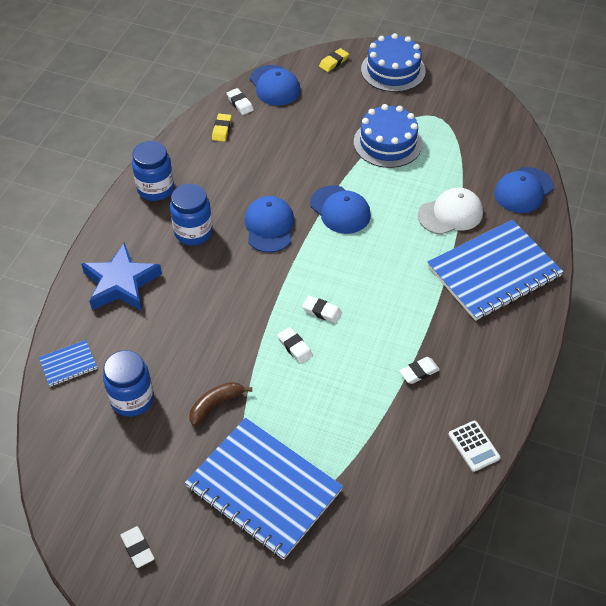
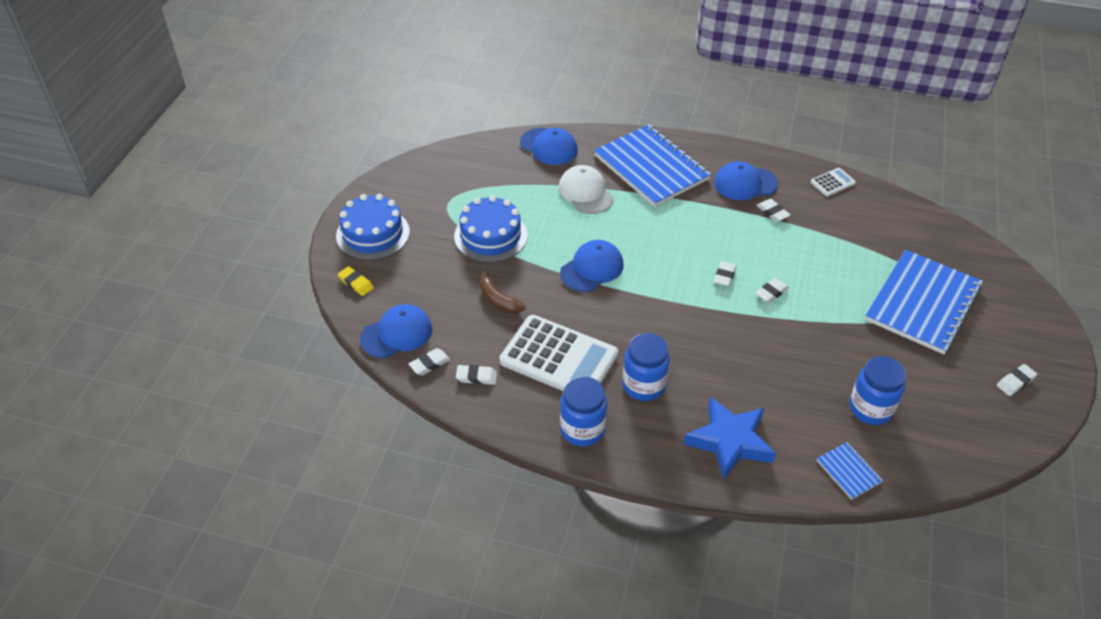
camera: 95 degrees left, 5 degrees down
brown banana [189,382,252,426] -> brown banana moved to [480,271,526,313]
yellow eraser [212,114,232,142] -> white eraser [456,365,497,385]
blue cap [245,196,295,253] -> blue cap moved to [714,161,778,200]
none -> white calculator [500,315,618,391]

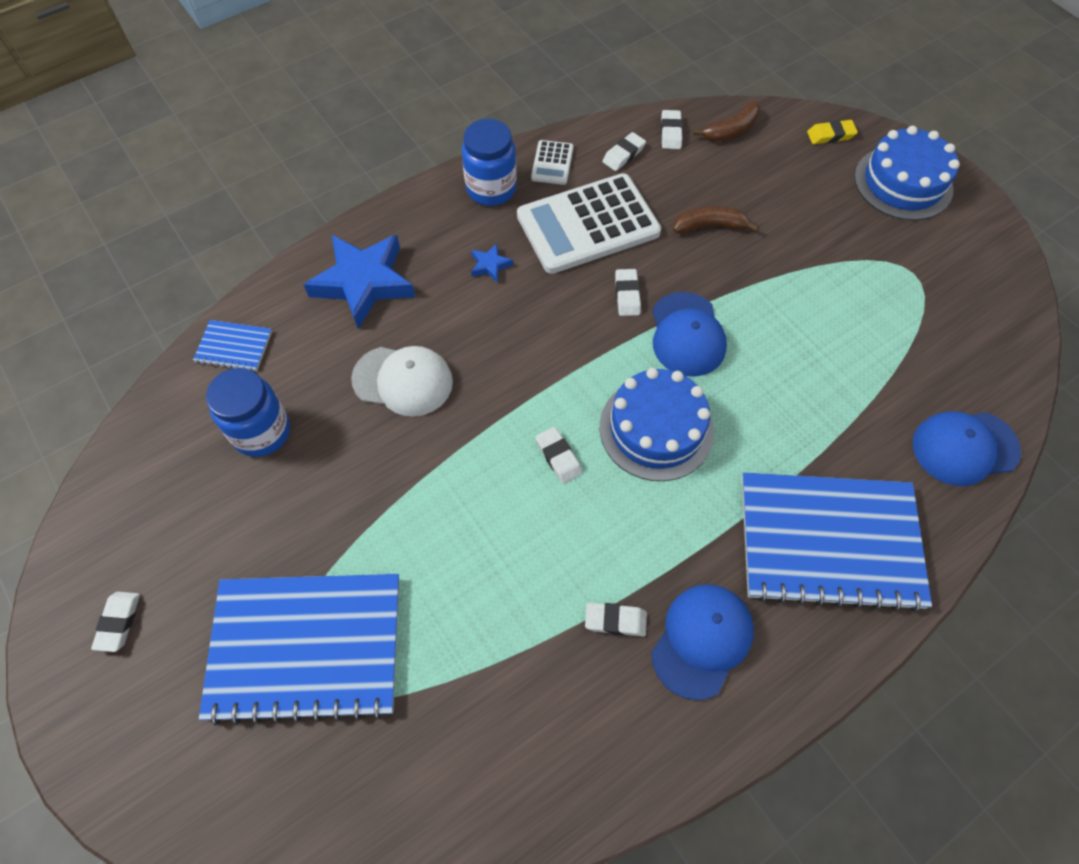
camera: 130 degrees right, 15 degrees up
blue cap [360,304,432,358] -> brown banana [693,101,760,142]
blue cake [454,195,528,263] -> blue cake moved to [600,368,714,481]
white cap [558,165,614,214] -> white cap moved to [351,346,453,417]
blue jar [622,333,670,401] -> blue star [471,243,513,283]
white eraser [755,278,789,303] -> white eraser moved to [615,269,641,316]
white calculator [810,168,856,196] -> white calculator moved to [531,140,573,185]
blue notebook [865,250,983,354] -> blue notebook turned 75 degrees counterclockwise [199,574,399,726]

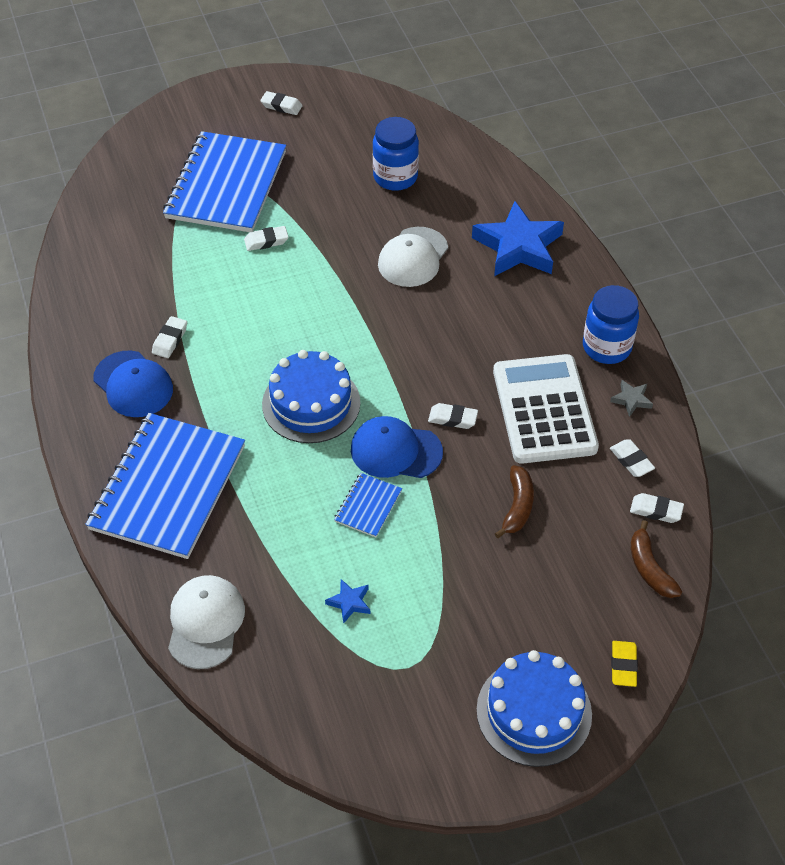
camera: 105 degrees right, 10 degrees down
blue notebook [193,320,272,371] -> blue notebook moved to [334,473,402,537]
blue star [471,243,513,283] -> blue star moved to [325,579,370,624]
white calculator [531,140,573,185] -> grey star [610,380,653,417]
white eraser [536,427,582,484] -> white eraser moved to [244,226,289,251]
blue cap [913,411,1021,486] -> white cap [168,575,245,669]

